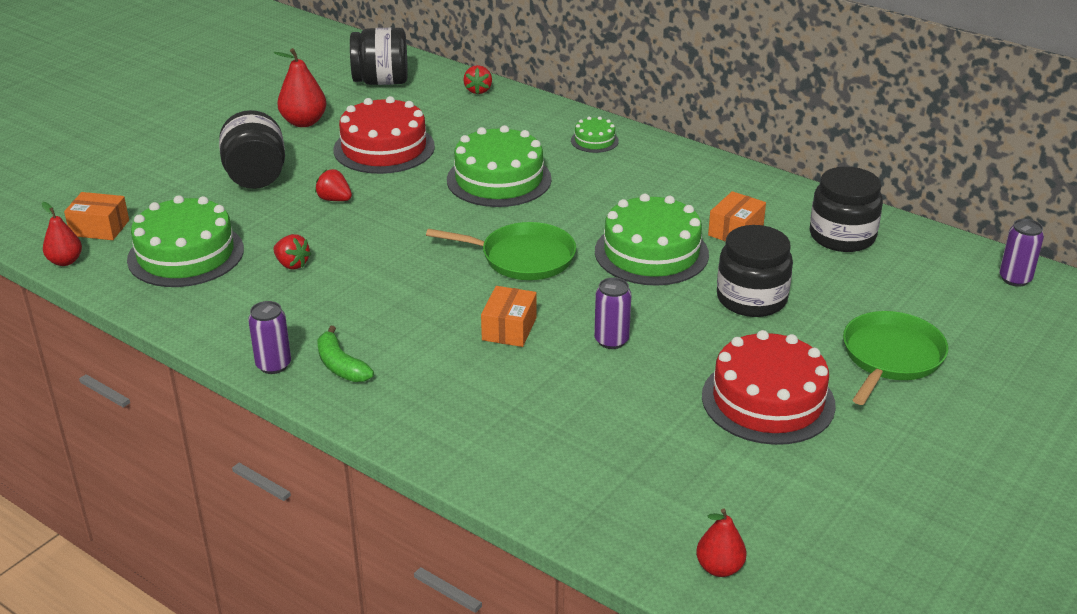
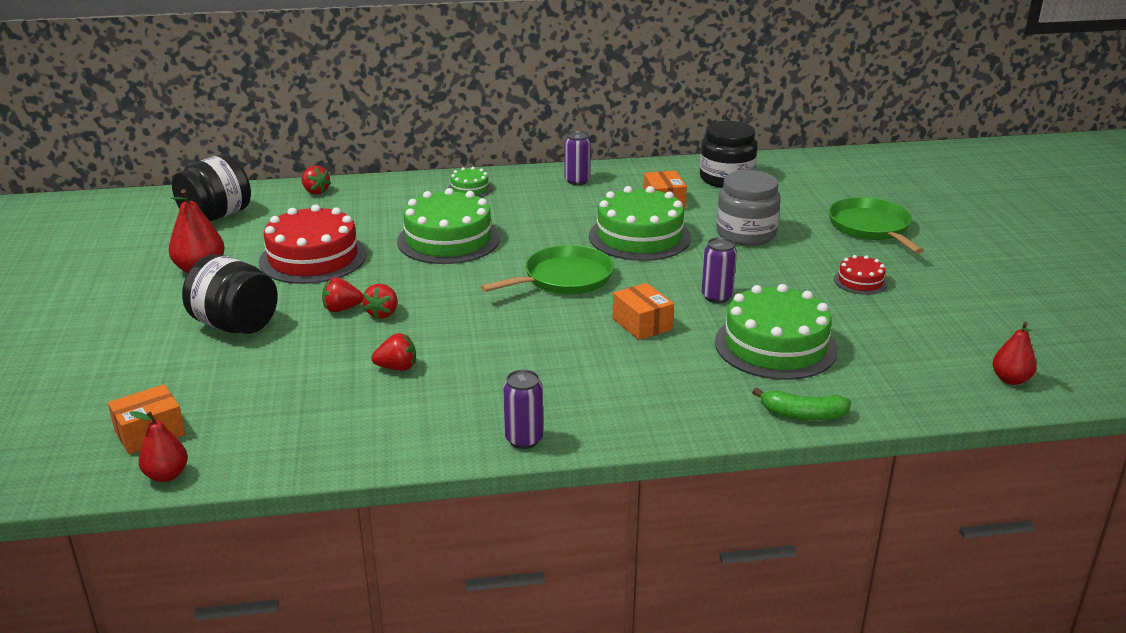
camera: 45 degrees left, 5 degrees down
green cake [127,195,244,287] -> green cake moved to [715,284,838,380]
green banana [317,326,374,382] -> green banana moved to [752,388,851,420]
red cake [702,330,836,445] -> red cake [834,255,888,295], size x0.48
black jar [717,225,793,317] -> grey jar [716,170,781,246]
purple can [999,219,1044,287] -> purple can moved to [565,131,591,185]
none -> red strawberry [363,284,397,319]

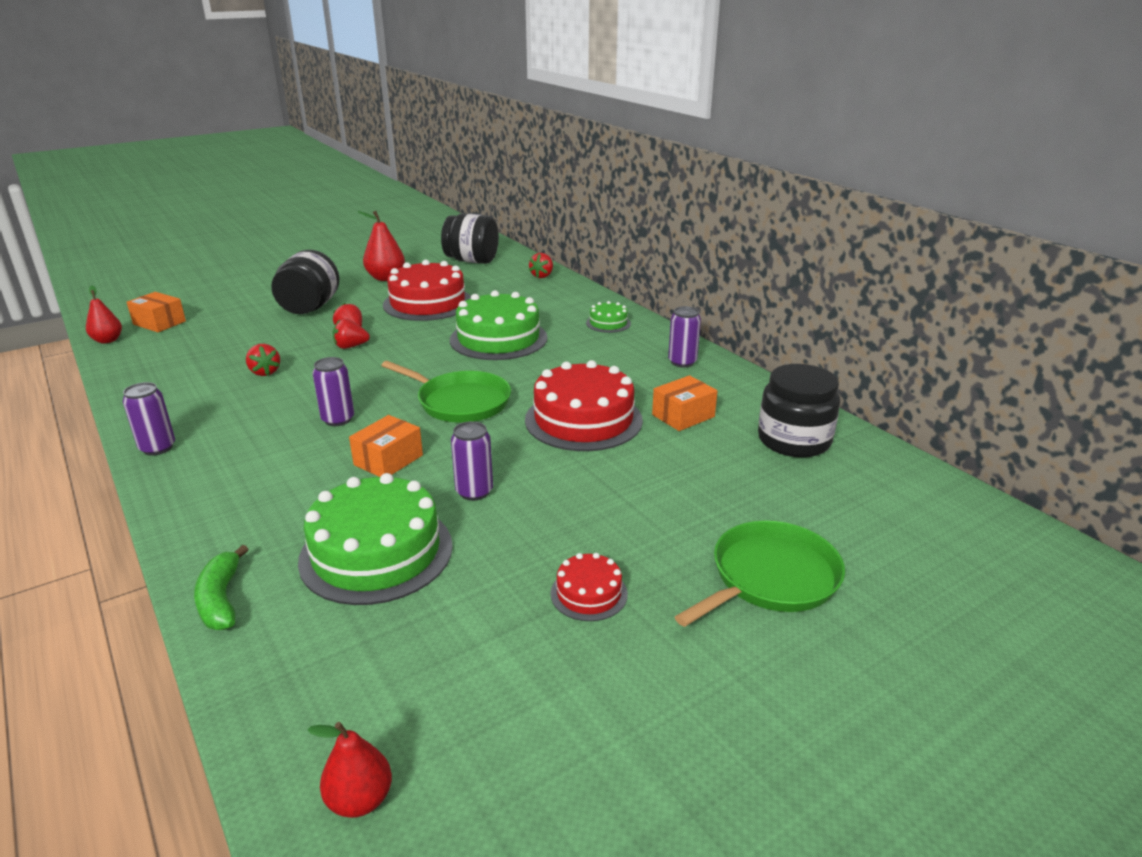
camera: 65 degrees right, 0 degrees up
green cake [589,186,691,261] -> red cake [525,360,643,451]
grey jar [716,170,781,246] -> none
none -> purple can [312,357,354,426]

